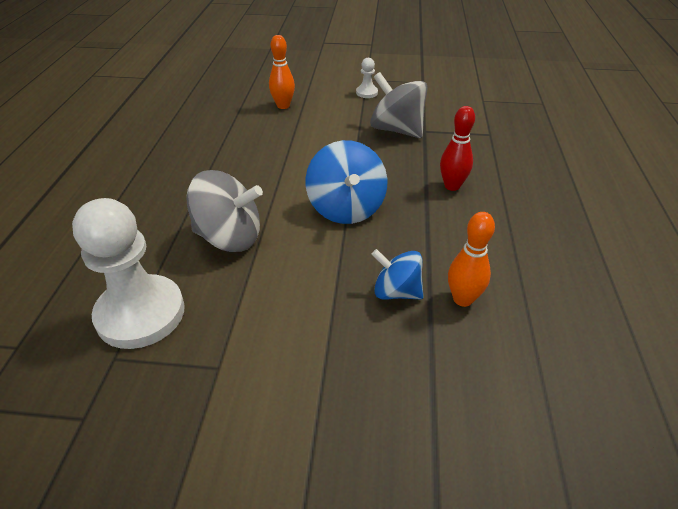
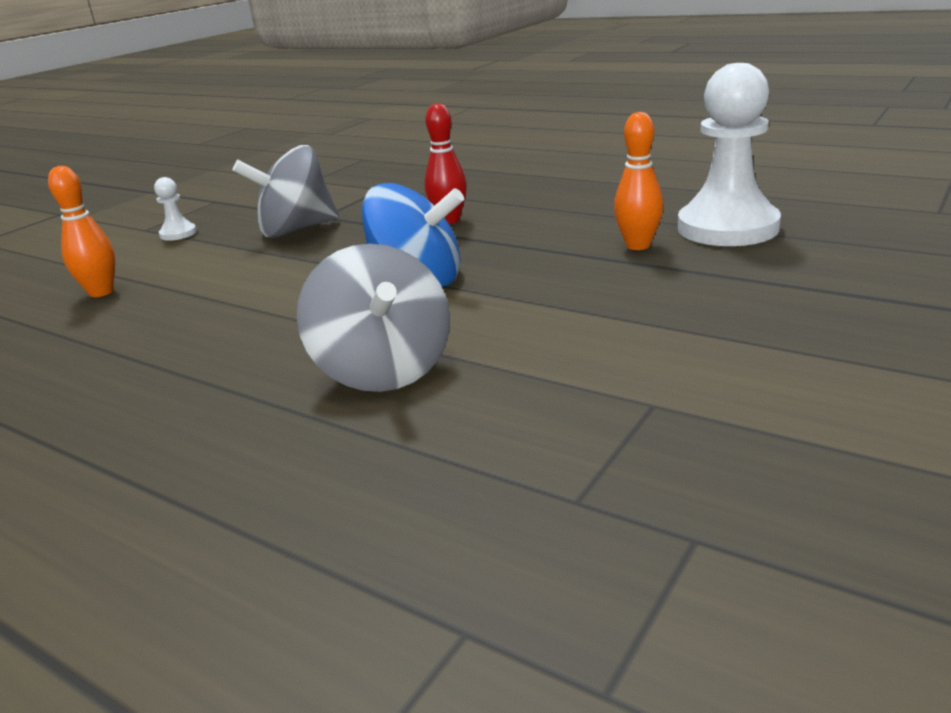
camera: 60 degrees left, 15 degrees down
white pawn [72,198,185,349] -> white pawn moved to [678,63,781,246]
grey spinning top [186,170,263,252] -> grey spinning top turned 120 degrees clockwise [297,244,450,392]
blue spinning top [372,249,423,300] -> none

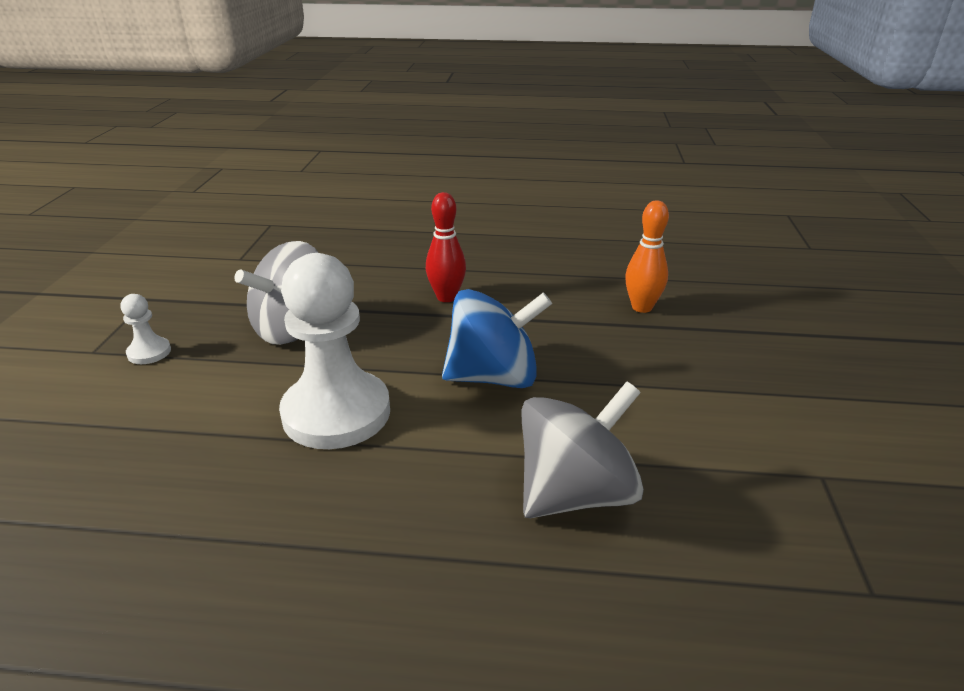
camera: 30 degrees left, 5 degrees up
orange bowling pin [48,166,115,297] -> none
grey spinning top [297,244,450,392] -> grey spinning top turned 75 degrees counterclockwise [521,381,644,518]
white pawn [678,63,781,246] -> white pawn moved to [279,253,390,449]

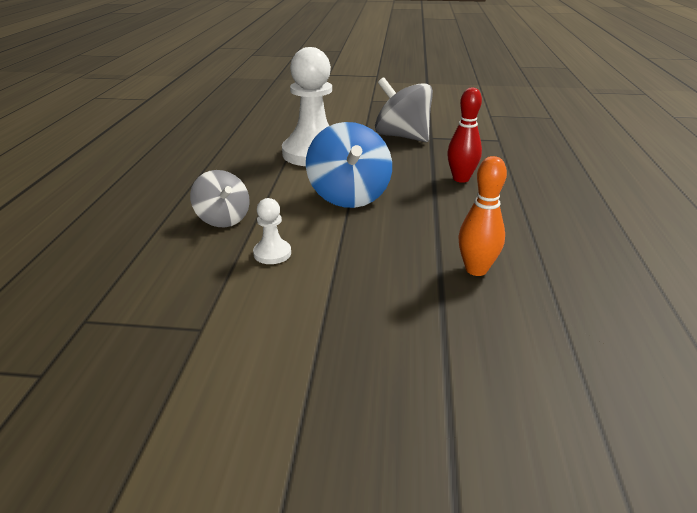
camera: 90 degrees right, 0 degrees up
white pawn [121,294,171,364] -> white pawn moved to [253,198,291,264]
grey spinning top [521,381,644,518] -> grey spinning top [190,170,250,227], size x0.63

